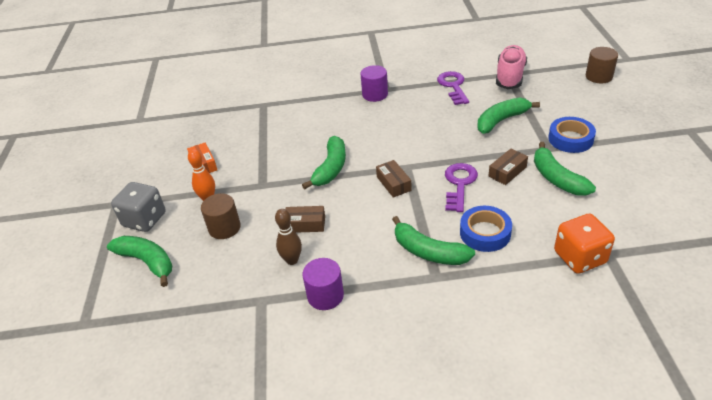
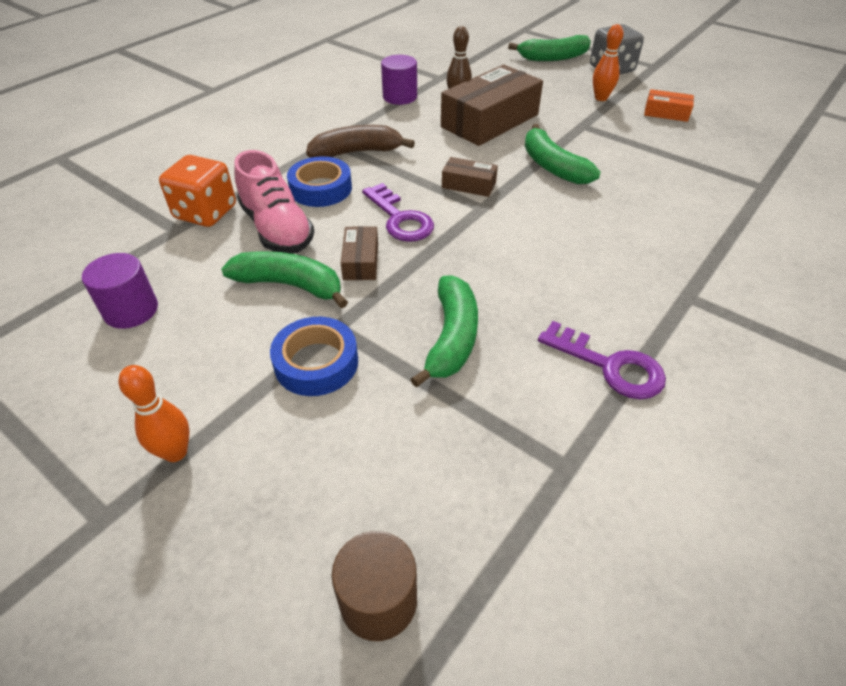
camera: 130 degrees right, 5 degrees up
brown cylinder [201,193,241,239] -> none
brown box [285,206,325,233] -> brown box [441,65,543,146], size x2.11
purple cylinder [360,65,388,102] -> purple cylinder moved to [82,253,158,329]
green banana [392,216,475,265] -> brown banana [306,125,415,158]
pink shoe [496,45,527,89] -> pink shoe moved to [234,150,314,254]
none -> orange bowling pin [118,365,189,462]

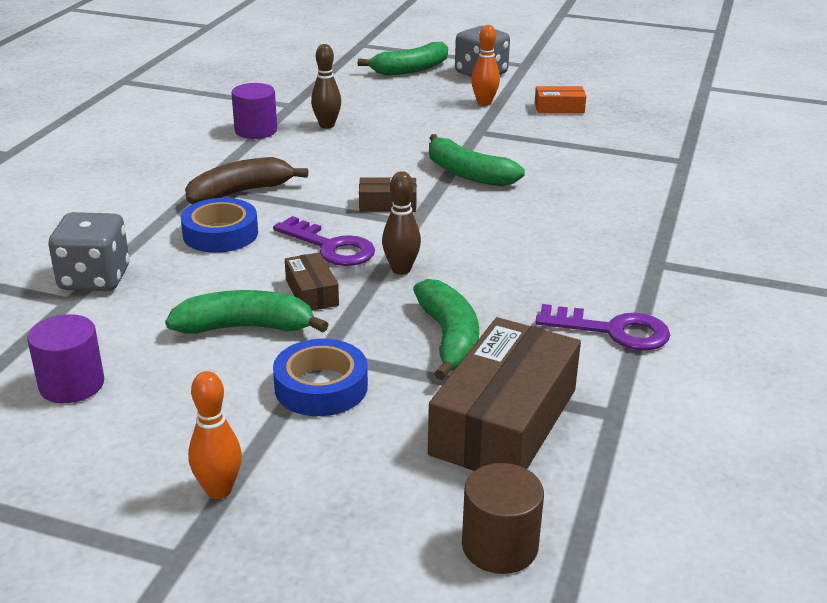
camera: 20 degrees left, 15 degrees down
orange dice [159,155,236,227] -> grey dice [48,212,129,291]
pink shoe [234,150,314,254] -> none
brown box [441,65,543,146] -> brown box moved to [428,317,581,471]
none -> brown bowling pin [382,171,421,275]

